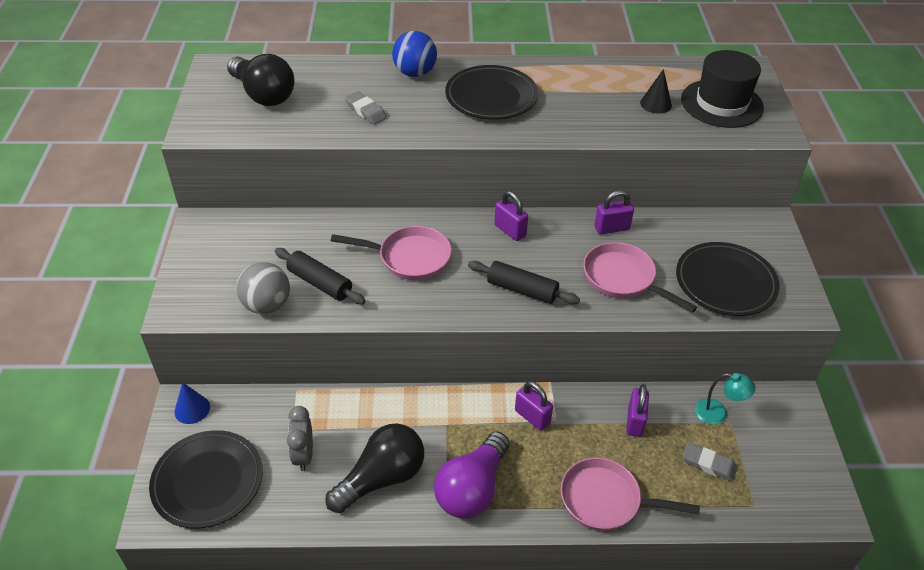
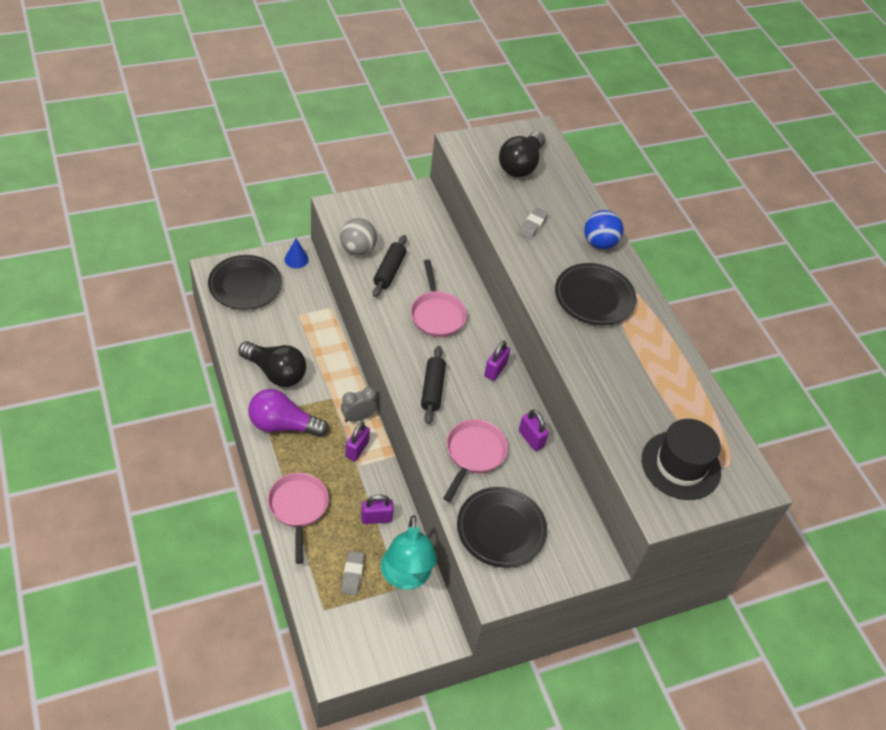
camera: 65 degrees right, 5 degrees up
grey clock [287,406,313,471] -> grey clock moved to [341,387,377,422]
black cone [640,69,672,114] -> none
turquoise lamp [695,373,756,425] -> turquoise lamp [381,515,437,590], size x1.92

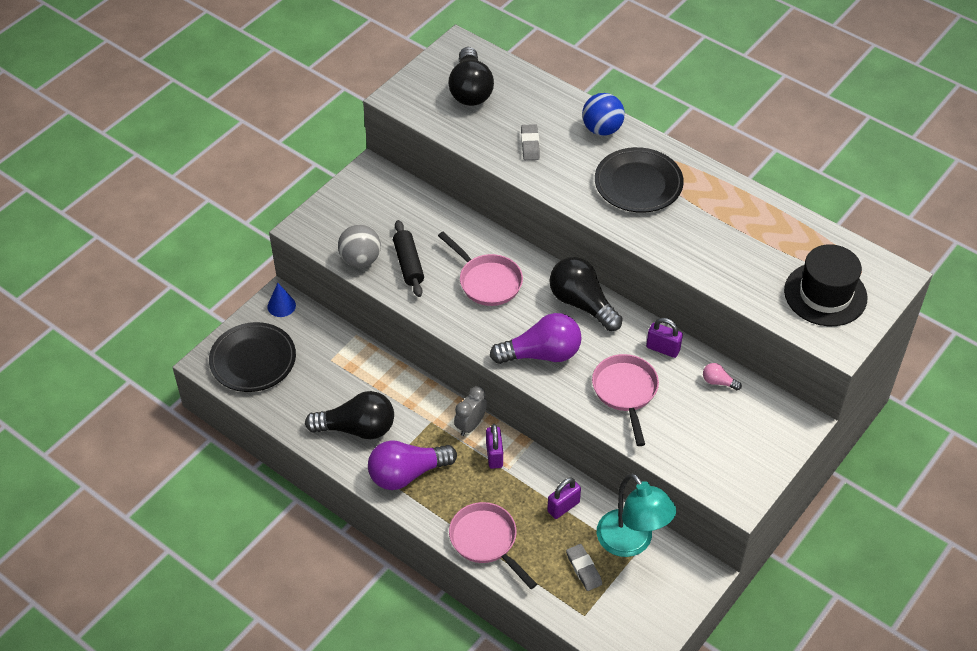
camera: 25 degrees left, 0 degrees up
black rolling pin [421,346,446,424] -> purple light bulb [490,313,582,364]
black plate [457,487,547,568] -> none
purple padlock [484,341,510,381] -> black light bulb [549,257,623,331]
none -> pink light bulb [703,363,742,390]

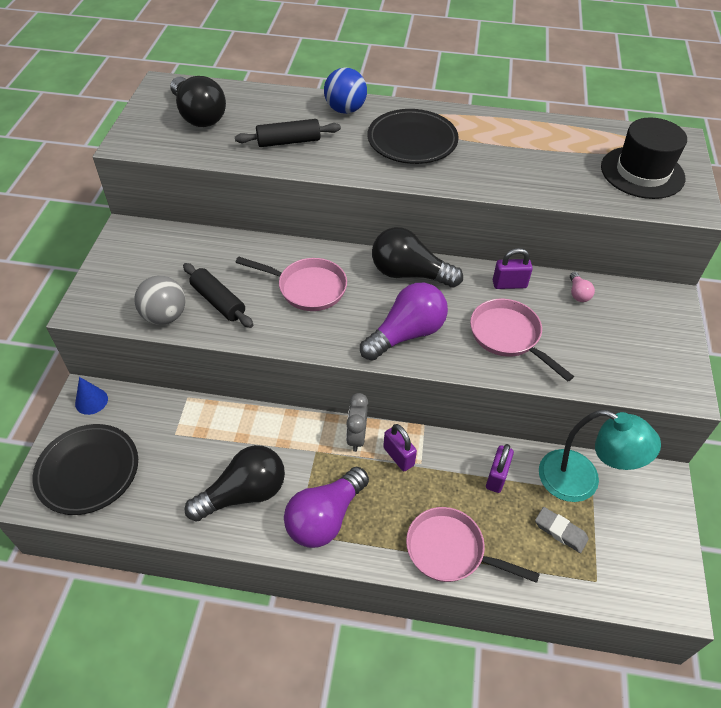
camera: 30 degrees left, 0 degrees up
grey eraser [521,124,540,160] -> black rolling pin [235,119,341,147]
pink light bulb [703,363,742,390] -> pink light bulb turned 90 degrees counterclockwise [570,272,595,302]

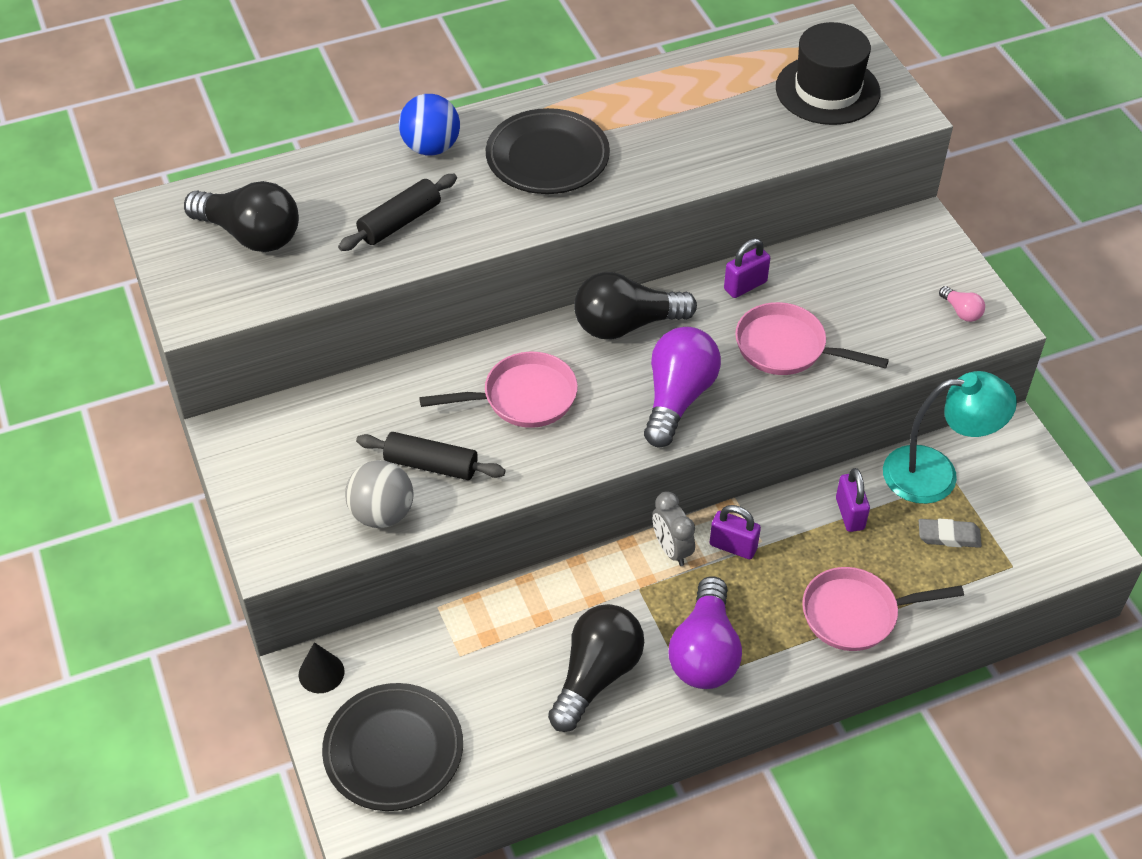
camera: 30 degrees left, 0 degrees up
blue cone [75,377,108,415] -> black cone [299,642,344,693]
pink light bulb [570,272,595,302] -> pink light bulb moved to [939,286,985,322]

